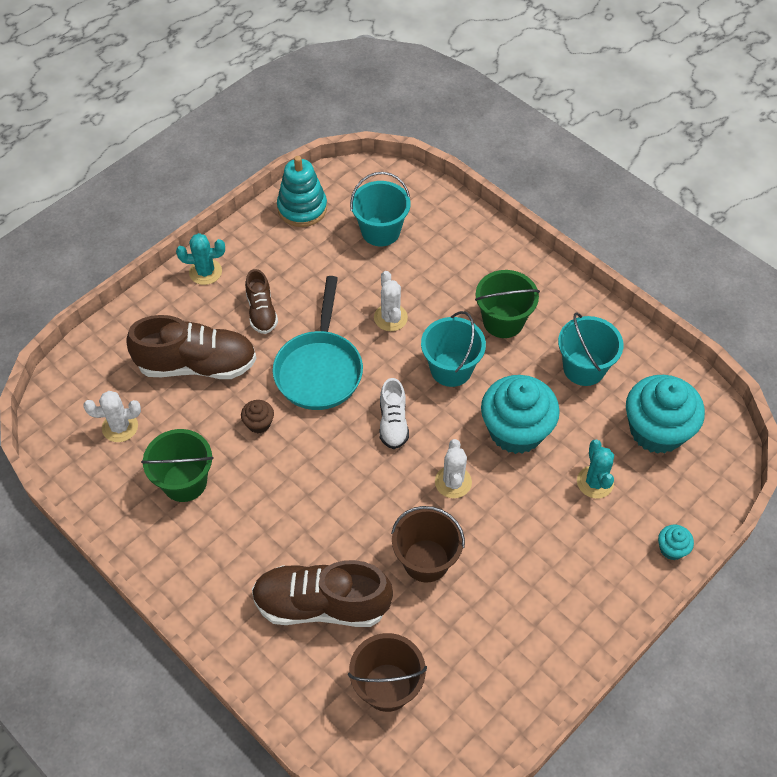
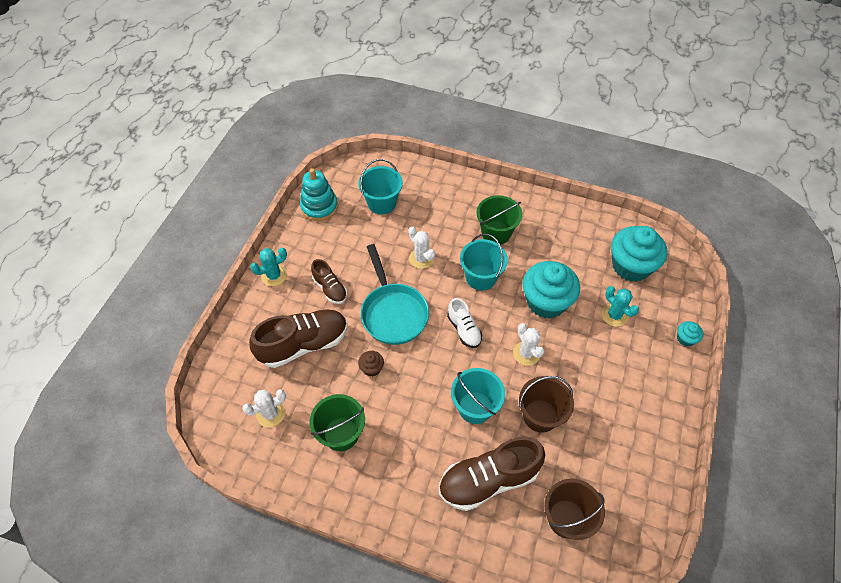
camera: 25 degrees left, 0 degrees up
turquoise bucket [558,312,623,386] -> turquoise bucket moved to [451,368,505,424]

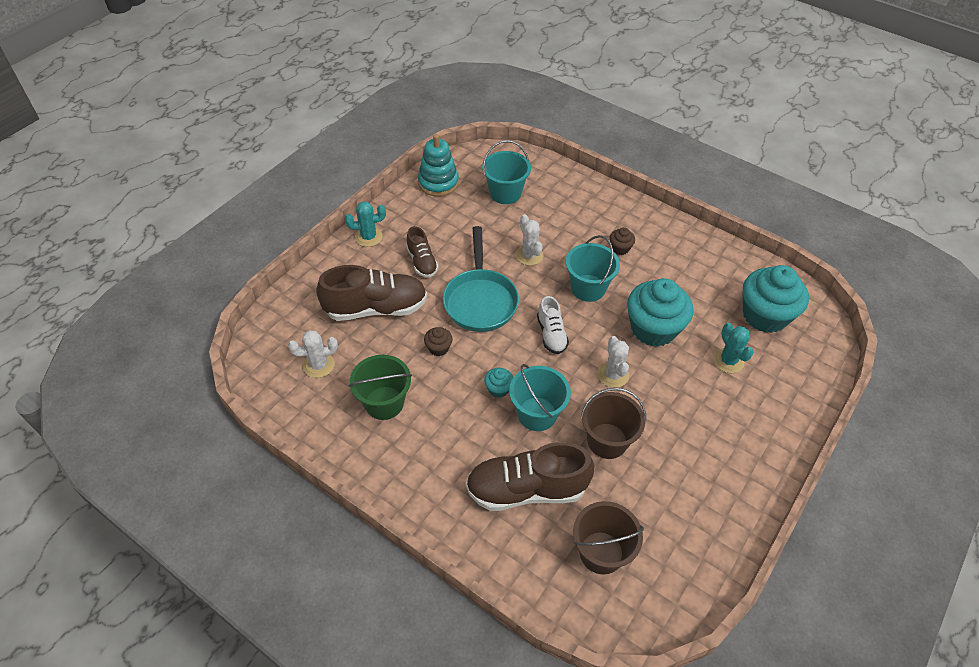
camera: 15 degrees right, 5 degrees down
green bucket [476,195,522,245] -> brown cupcake [610,227,635,255]
turquoise cupcake [677,321,703,346] -> turquoise cupcake moved to [484,368,513,398]

